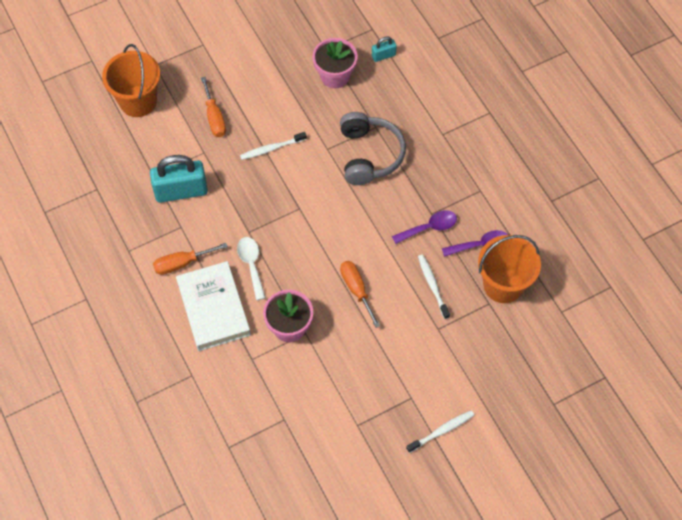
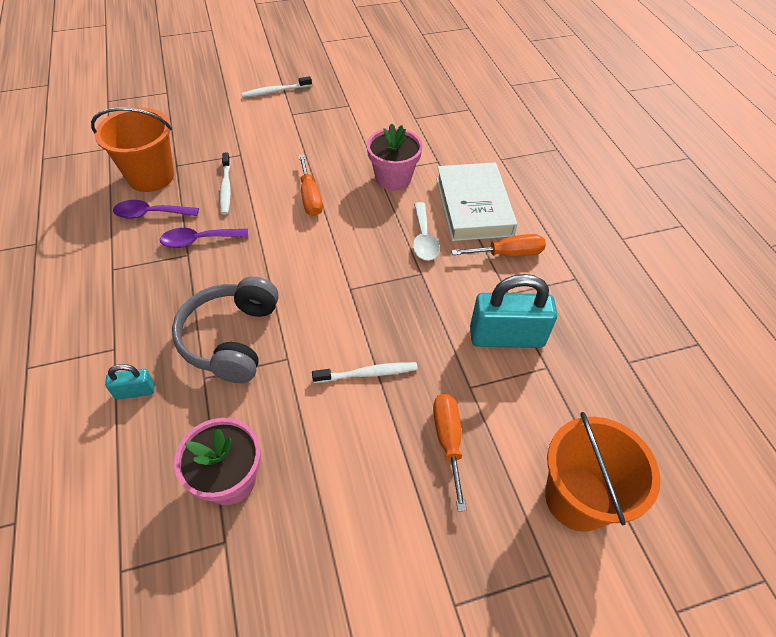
camera: 170 degrees left, 10 degrees down
turquoise padlock [372,36,397,62] -> turquoise padlock moved to [105,364,155,400]

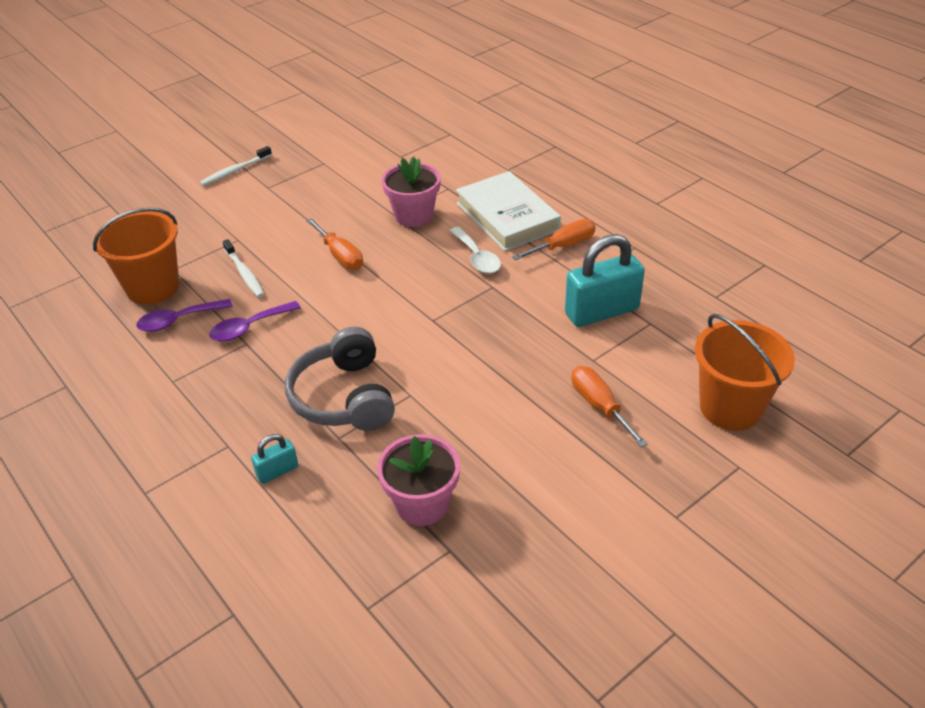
camera: 20 degrees left, 10 degrees down
white toothbrush [312,362,418,383] -> none

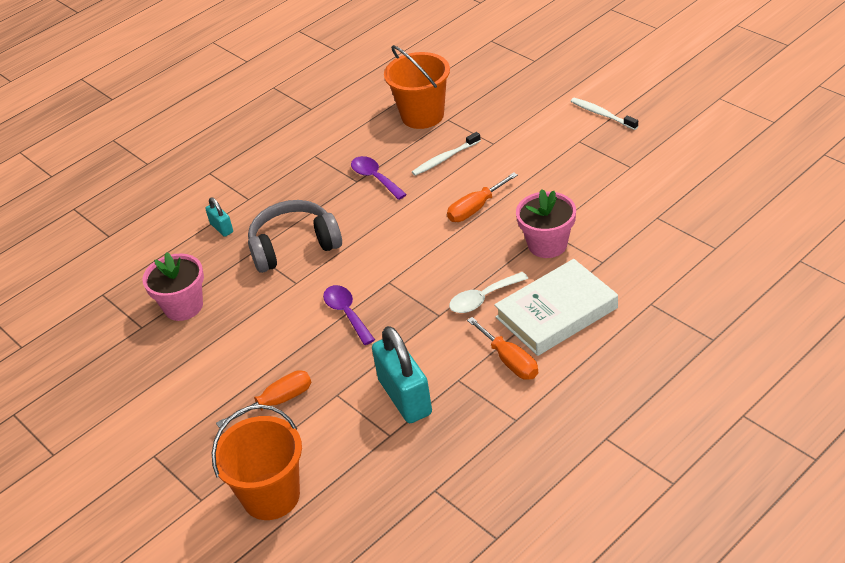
camera: 90 degrees right, 0 degrees up
purple spoon [136,299,233,332] -> purple spoon moved to [323,285,375,345]

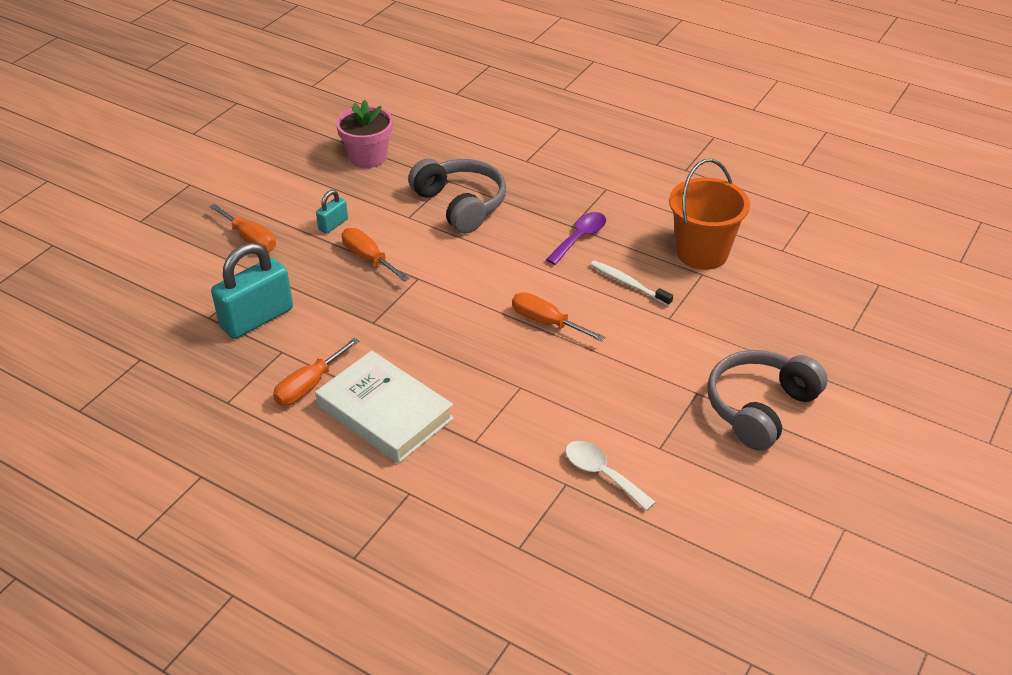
camera: 70 degrees right, 0 degrees up
turquoise padlock [205,198,233,237] -> turquoise padlock moved to [316,190,348,234]
orange bucket [212,404,302,520] -> none
purple spoon [323,285,375,345] -> orange screwdriver [342,228,410,282]
white spoon [449,272,528,313] -> white spoon moved to [565,441,656,511]
pink flower pot [516,189,576,258] -> none
white toothbrush [571,98,638,130] -> grey headphones [707,350,828,451]

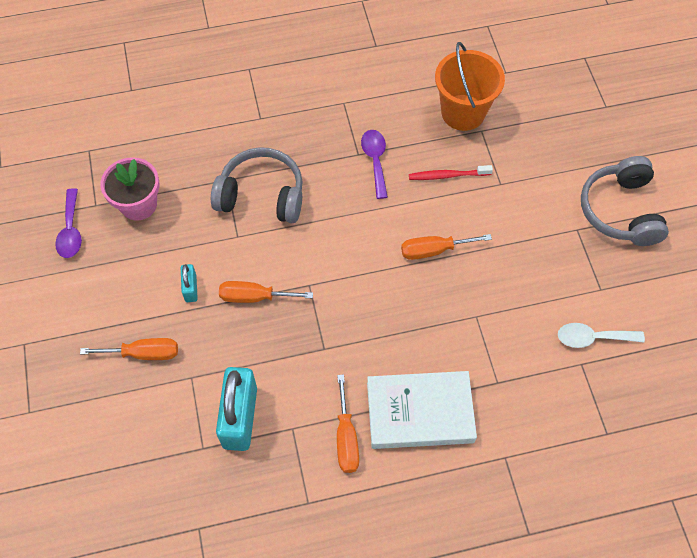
camera: 45 degrees left, 20 degrees up
white toothbrush [590,260,673,306] -> red toothbrush [409,165,493,180]
none -> purple spoon [55,188,82,258]

